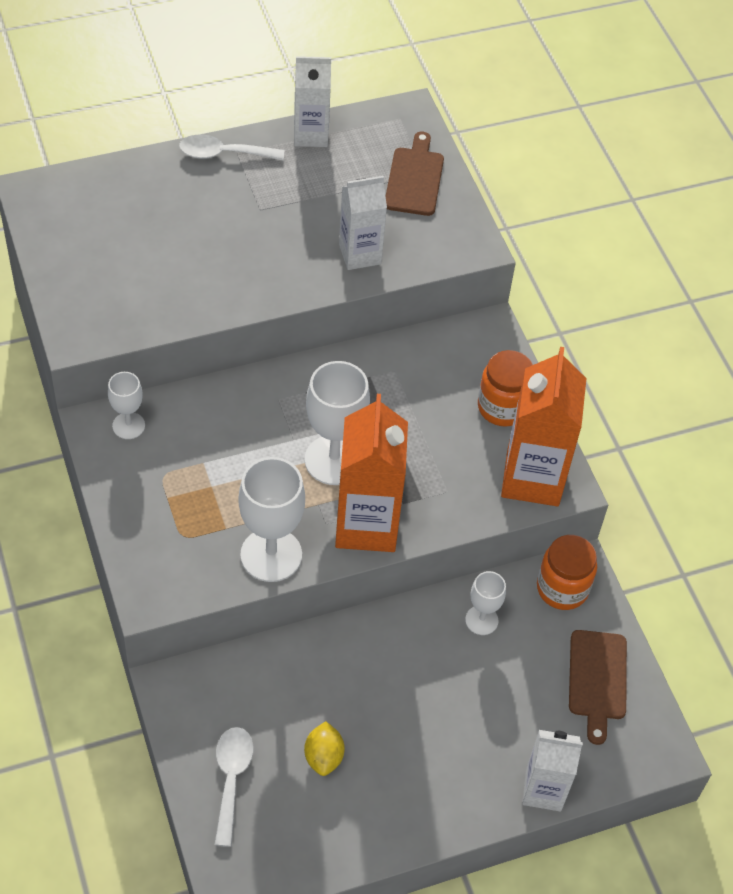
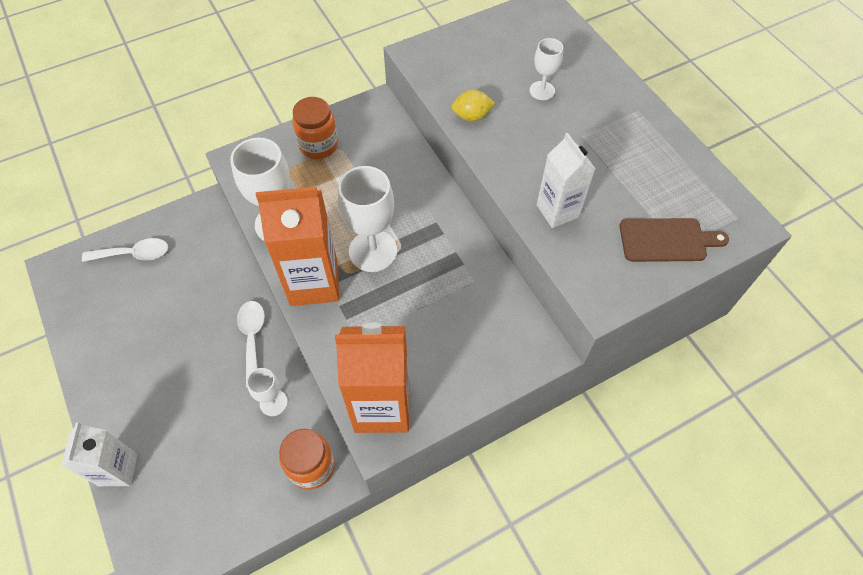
camera: 85 degrees right, 5 degrees up
white goblet [108,372,145,439] -> white goblet moved to [530,38,563,100]
white spoon [179,134,284,160] -> white spoon moved to [237,301,265,387]
white carton [294,56,331,147] -> none
yellow lemon [304,721,345,776] -> yellow lemon moved to [452,90,495,121]
orange jar [478,350,533,427] -> orange jar moved to [292,97,338,159]
brown cutting board [569,630,627,745] -> none

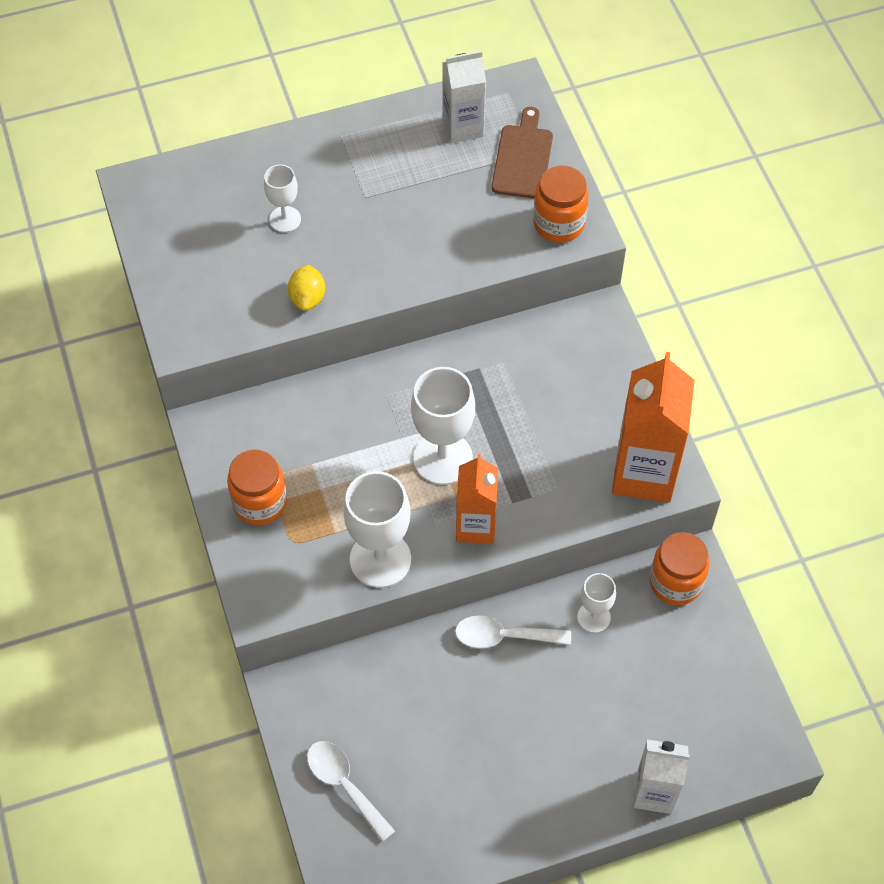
camera: 80 degrees left, 0 degrees up
white spoon [82,238,168,262] -> white spoon turned 45 degrees counterclockwise [307,741,395,842]
orange carton [256,187,339,306] -> orange carton [456,454,498,544], size x0.63
white carton [537,133,596,228] -> white carton moved to [442,50,486,143]
none -> orange jar [533,165,588,243]

